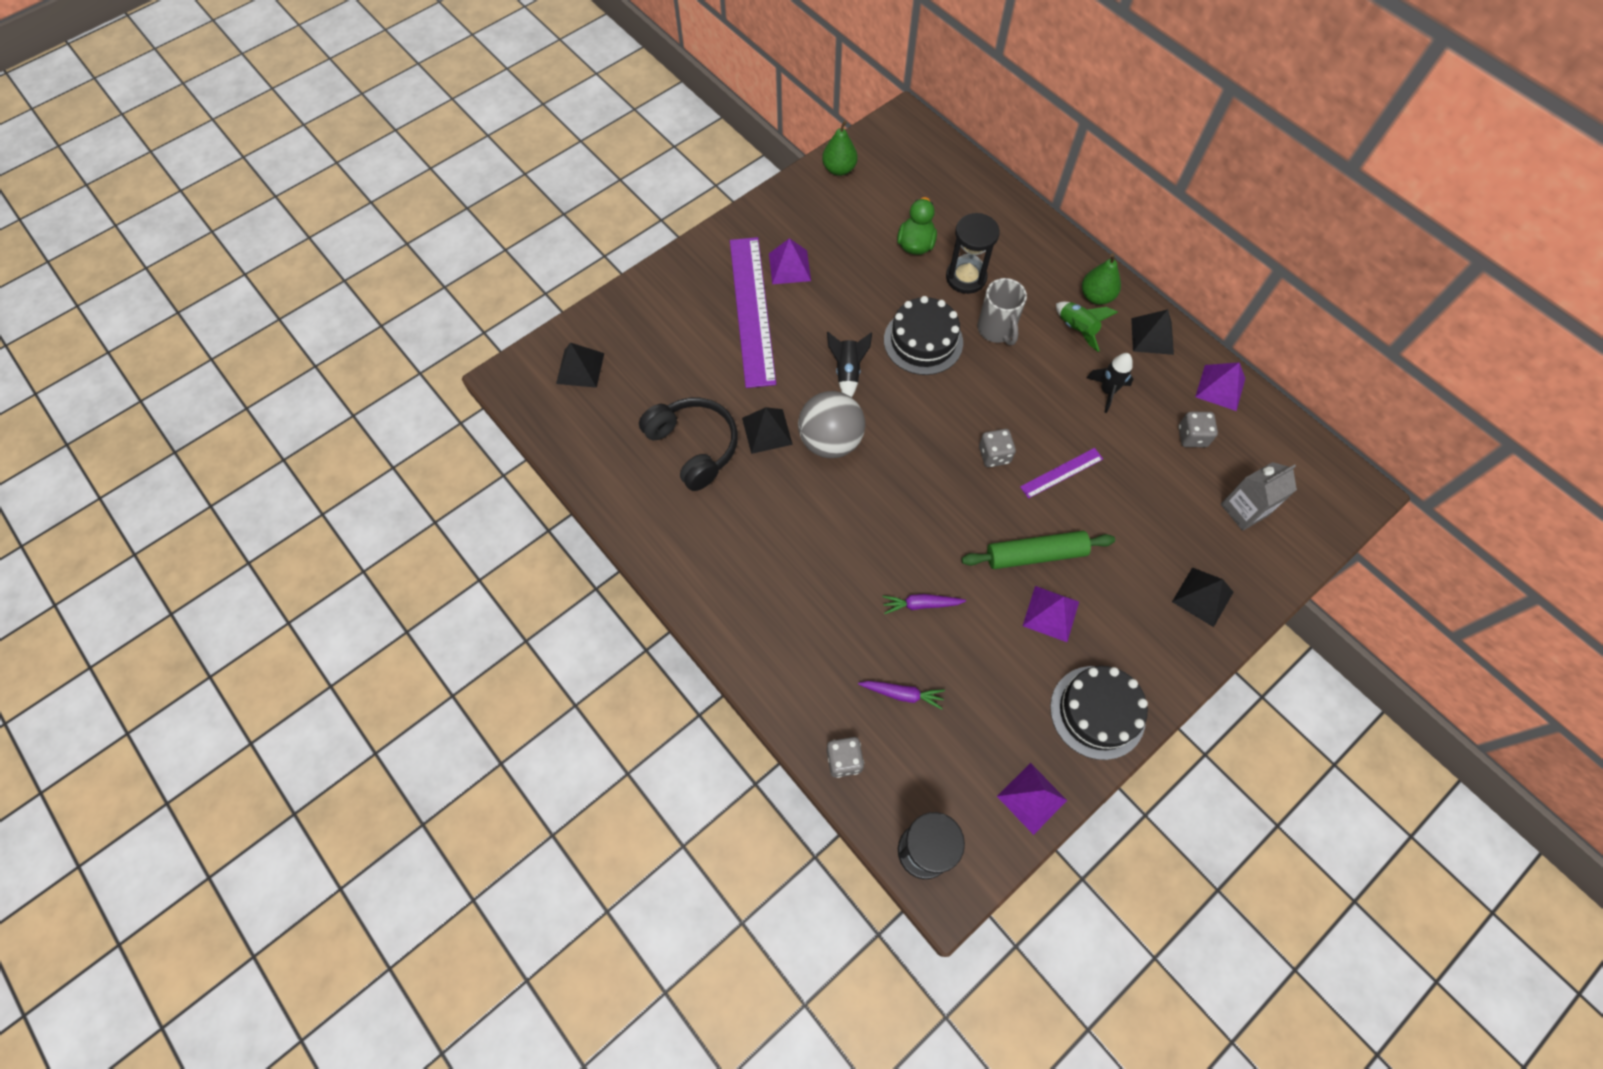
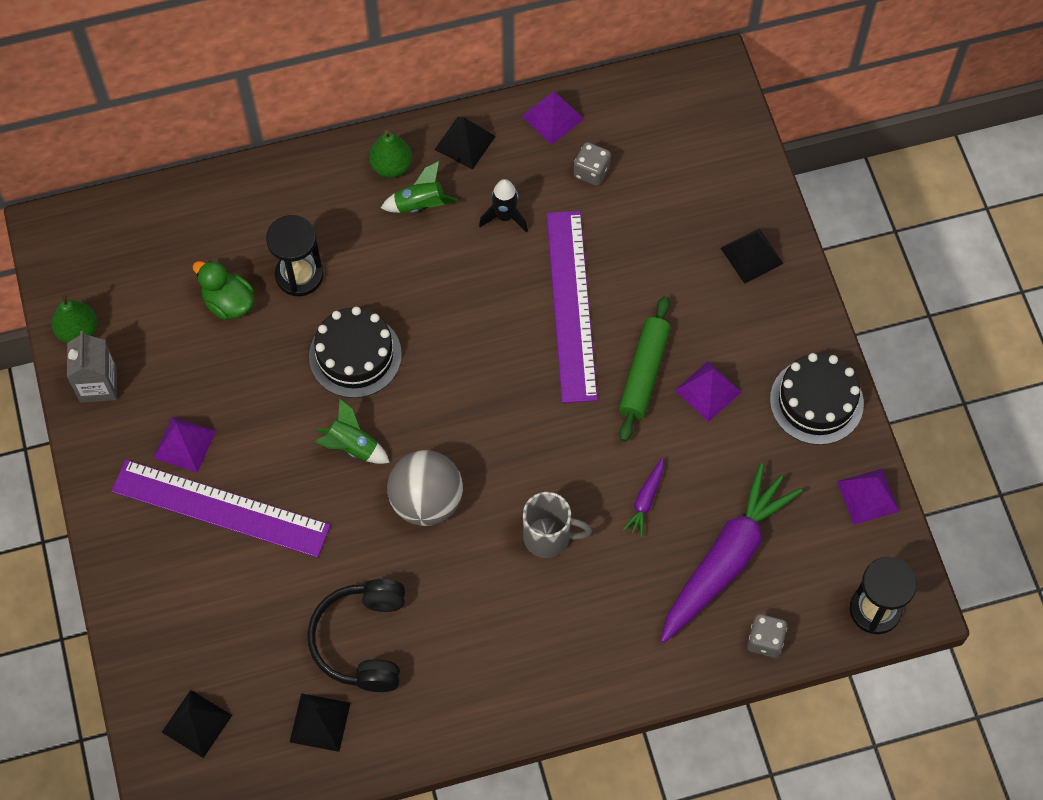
camera: 65 degrees left, 0 degrees up
black headphones [639,398,738,491] -> black headphones turned 75 degrees counterclockwise [307,579,405,692]
black pyramid [742,407,793,454] -> black pyramid moved to [290,693,351,752]
black rocket [827,332,872,397] -> green rocket [315,399,390,464]
purple carrot [858,681,945,709] -> purple carrot [661,463,802,643], size x2.40
grey mug [977,278,1027,346] -> grey mug moved to [523,492,592,558]
grey dice [979,429,1016,467] -> none
purple ruler [1020,448,1103,499] -> purple ruler [547,211,598,403], size x2.15
grey carton [1221,462,1297,531] -> grey carton moved to [67,331,117,403]

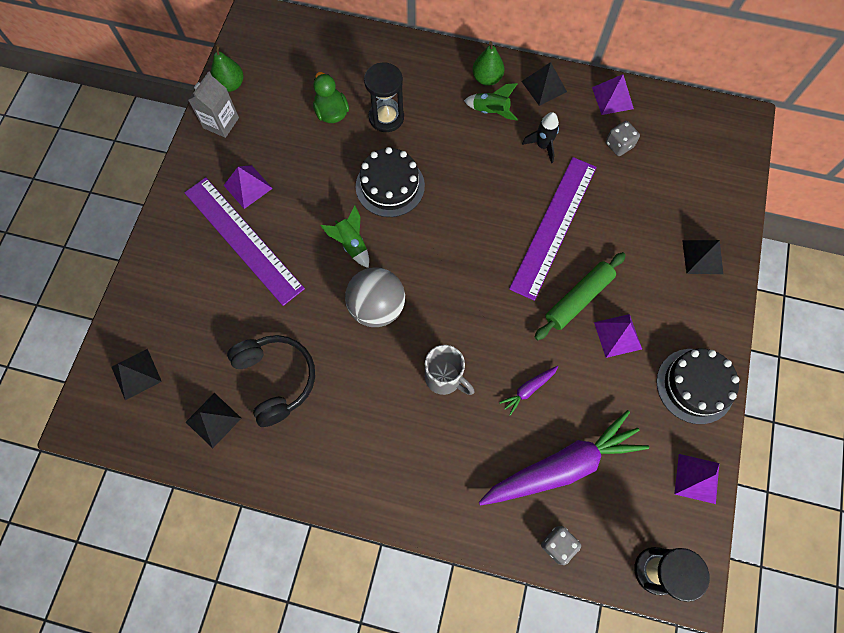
camera: 30 degrees right, 5 degrees up
black headphones [307,579,405,692] -> black headphones turned 120 degrees clockwise [227,335,315,427]

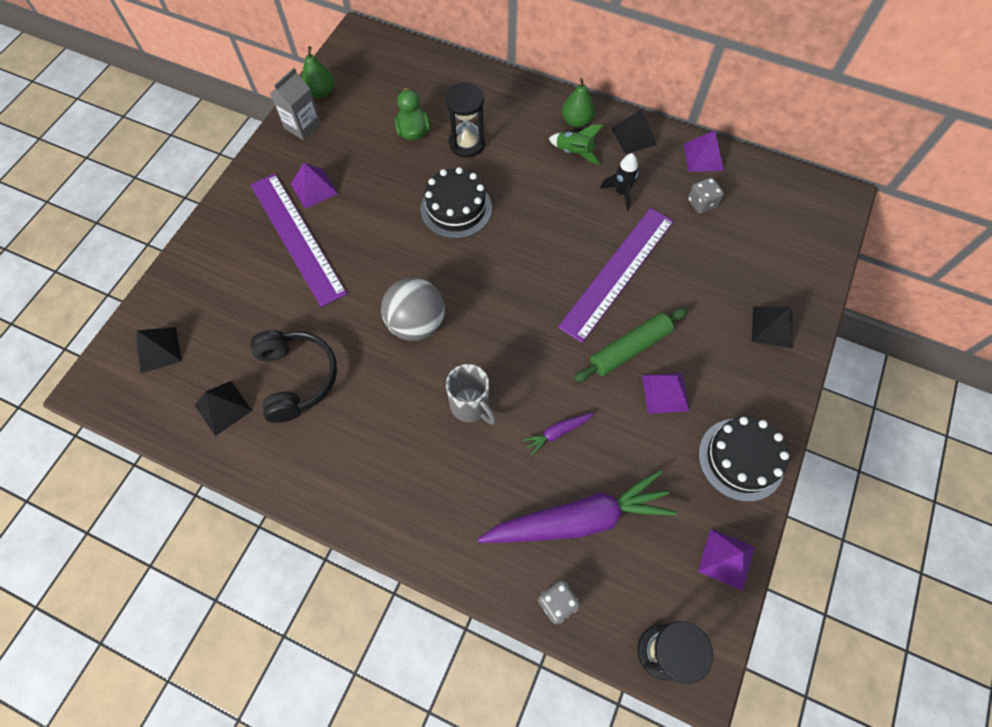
camera: 10 degrees right, 5 degrees down
green rocket [321,206,369,268] -> none

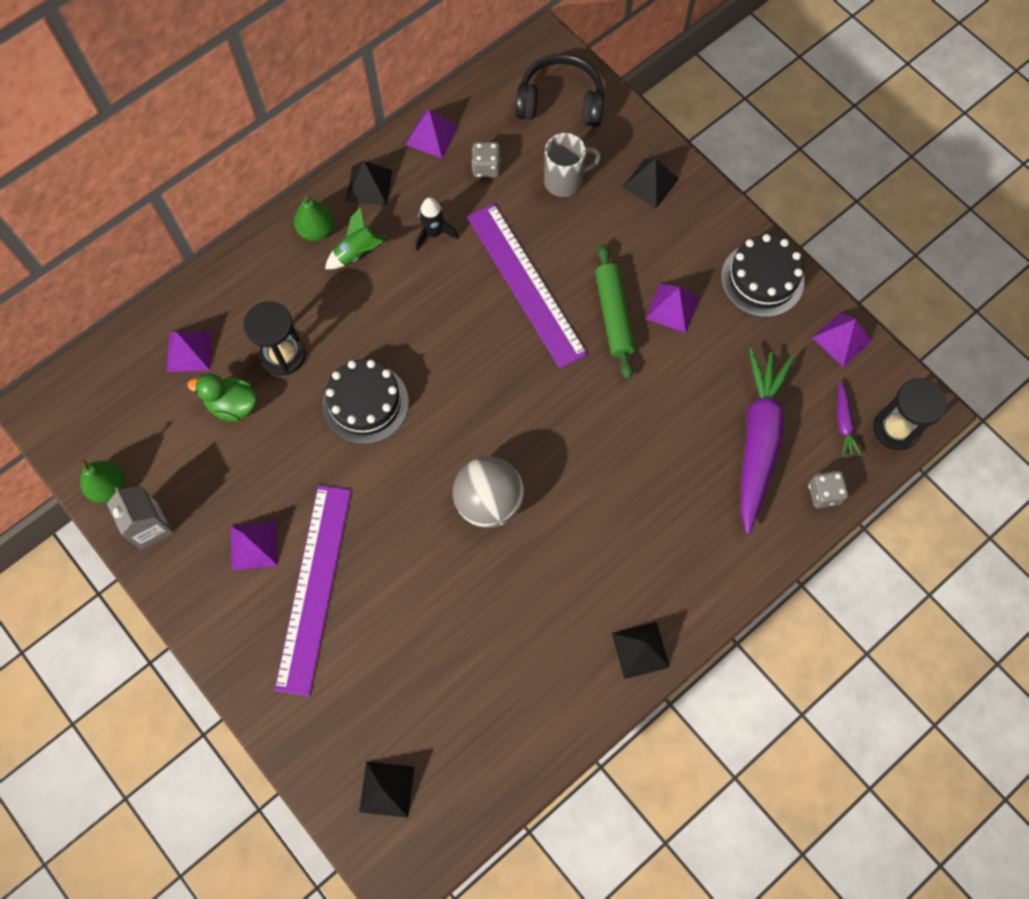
camera: 65 degrees left, 5 degrees up
black pyramid [195,381,252,436] -> black pyramid moved to [612,622,670,679]
black headphones [250,330,337,423] -> black headphones moved to [515,54,604,127]
purple ruler [251,174,347,307] -> purple ruler turned 75 degrees counterclockwise [275,485,351,696]
grey mug [446,364,496,425] -> grey mug moved to [544,133,601,197]
purple carrot [523,412,594,455] -> purple carrot moved to [837,381,861,457]
none -> purple pyramid [167,331,212,372]

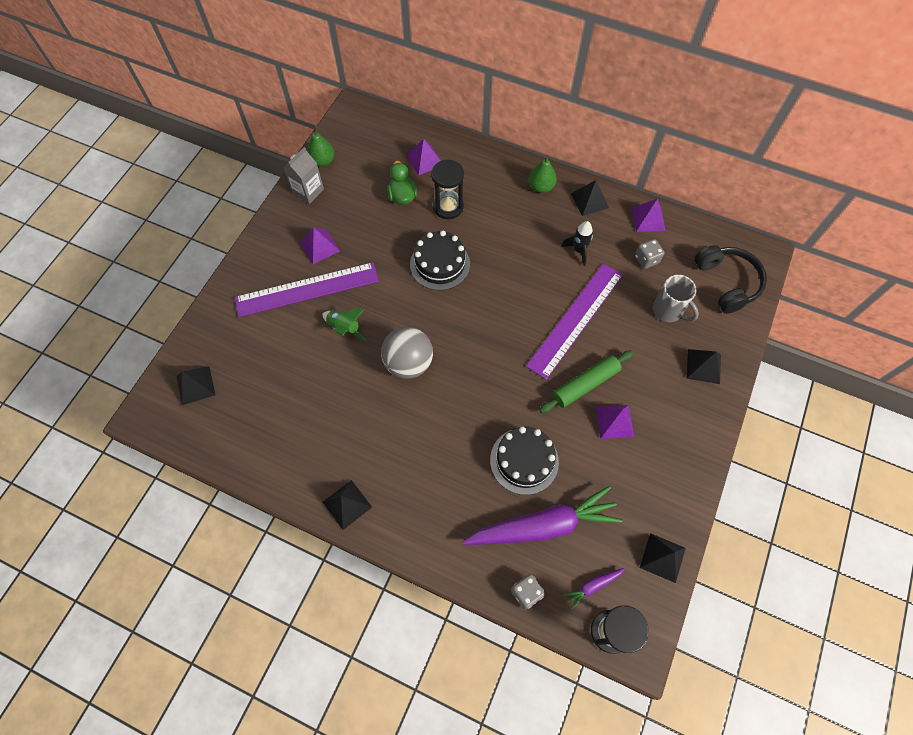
camera: 65 degrees right, 5 degrees down
green rocket [325,207,388,269] -> green rocket moved to [322,308,366,341]
black cake [721,234,804,317] -> black cake moved to [490,427,559,495]
purple pyramid [812,312,872,367] -> black pyramid [640,533,686,583]

